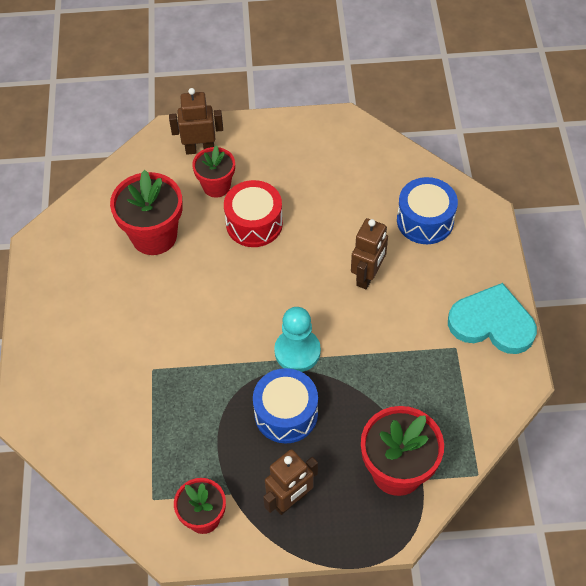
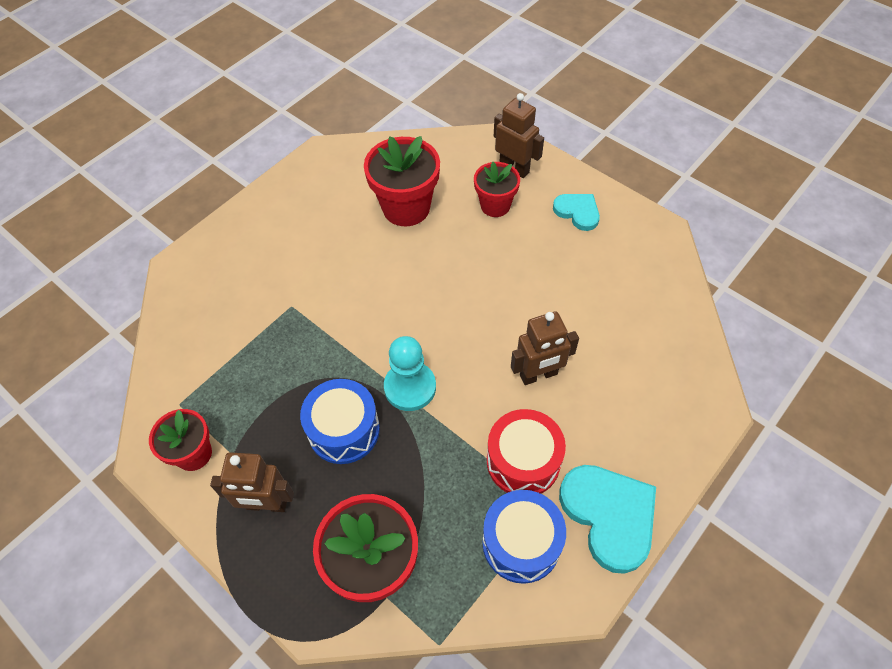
camera: 45 degrees right, 0 degrees up
red drum [224,180,283,247] -> red drum moved to [487,409,566,494]
blue drum [397,177,458,244] -> blue drum moved to [482,490,566,584]
none -> turquoise heart [553,194,600,231]

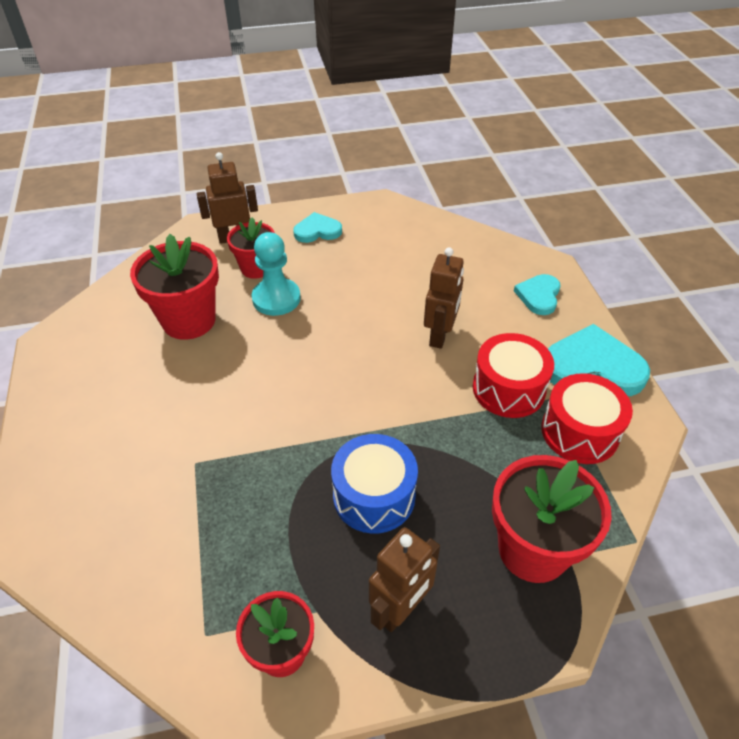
camera: 55 degrees left, 10 degrees down
turquoise pawn [384,336,436,411] -> turquoise pawn moved to [251,232,301,316]
blue drum [482,490,566,584] -> red drum [541,373,633,464]
none -> turquoise heart [514,274,560,315]

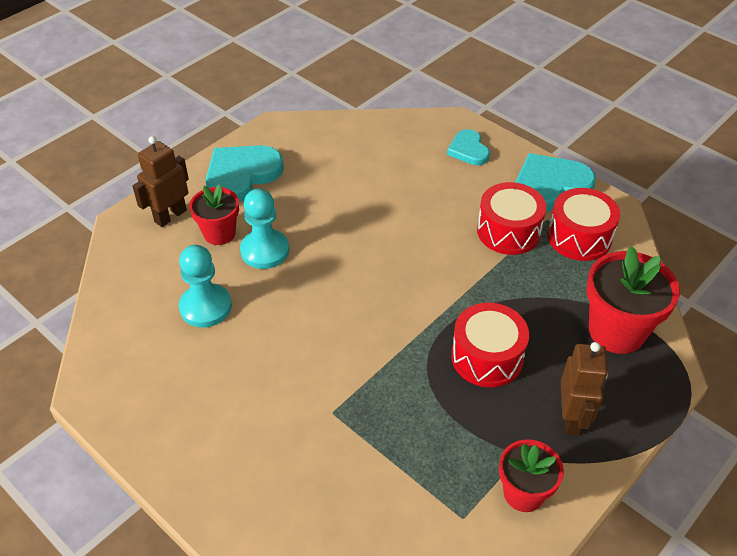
camera: 35 degrees left, 0 degrees up
red flower pot [130,234,219,340] -> turquoise pawn [179,245,232,328]
turquoise heart [293,212,342,243] -> turquoise heart [205,145,284,202], size x1.71
blue drum [331,434,418,534] -> red drum [451,303,529,387]
brown robot [424,248,464,349] -> none

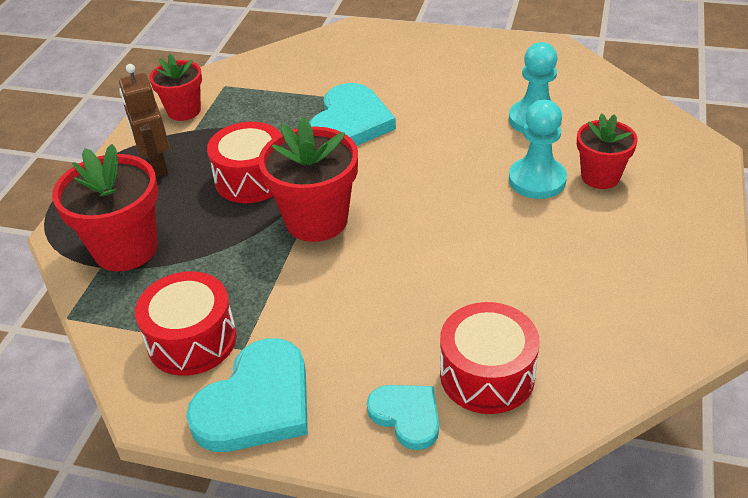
camera: 155 degrees right, 5 degrees down
brown robot [132,136,189,227] -> none
turquoise heart [205,145,284,202] -> turquoise heart moved to [309,83,396,146]
red drum [477,182,547,255] -> red drum moved to [440,302,540,414]
none -> red flower pot [258,117,358,242]

